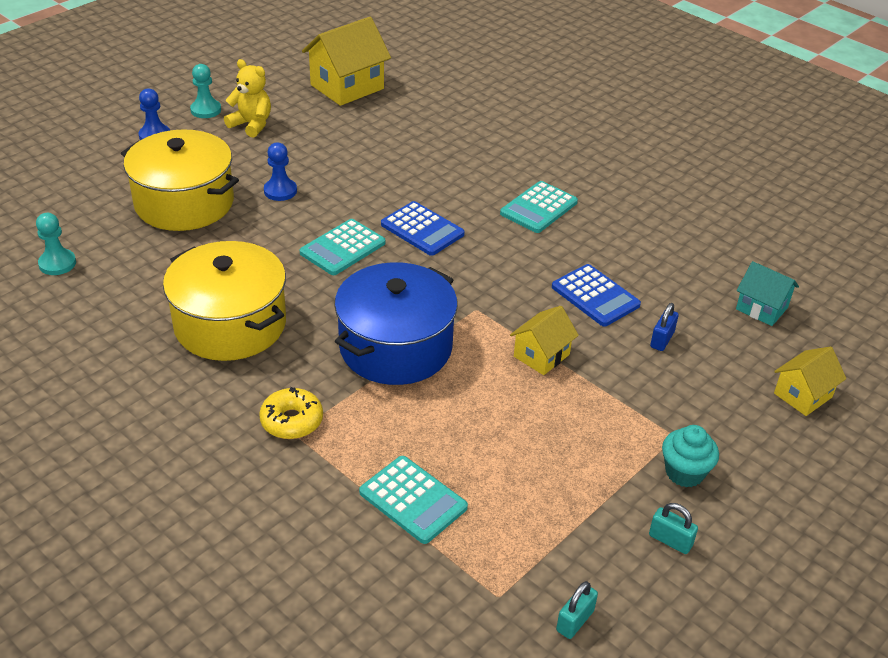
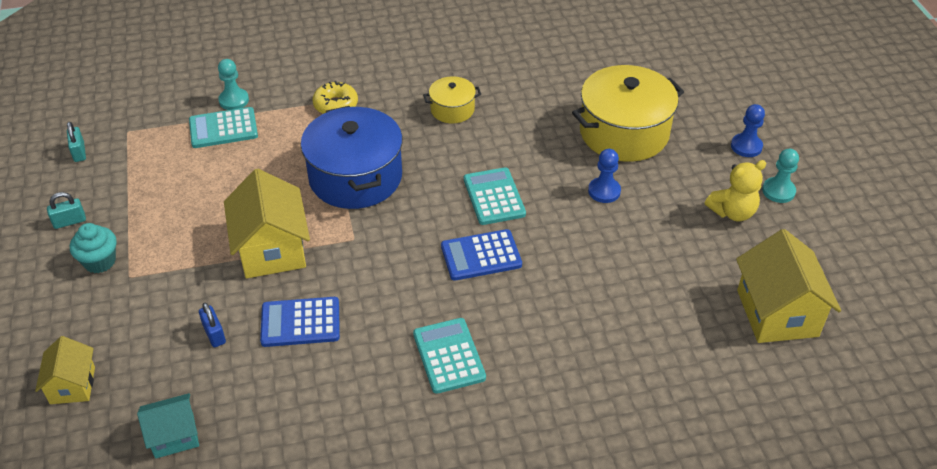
camera: 125 degrees right, 5 degrees up
turquoise pawn [36,213,76,275] -> turquoise pawn moved to [218,59,249,110]
yellow pot [163,241,286,361] -> yellow pot [423,76,481,124], size x0.50
yellow house [510,306,579,375] -> yellow house [224,169,310,278], size x1.73

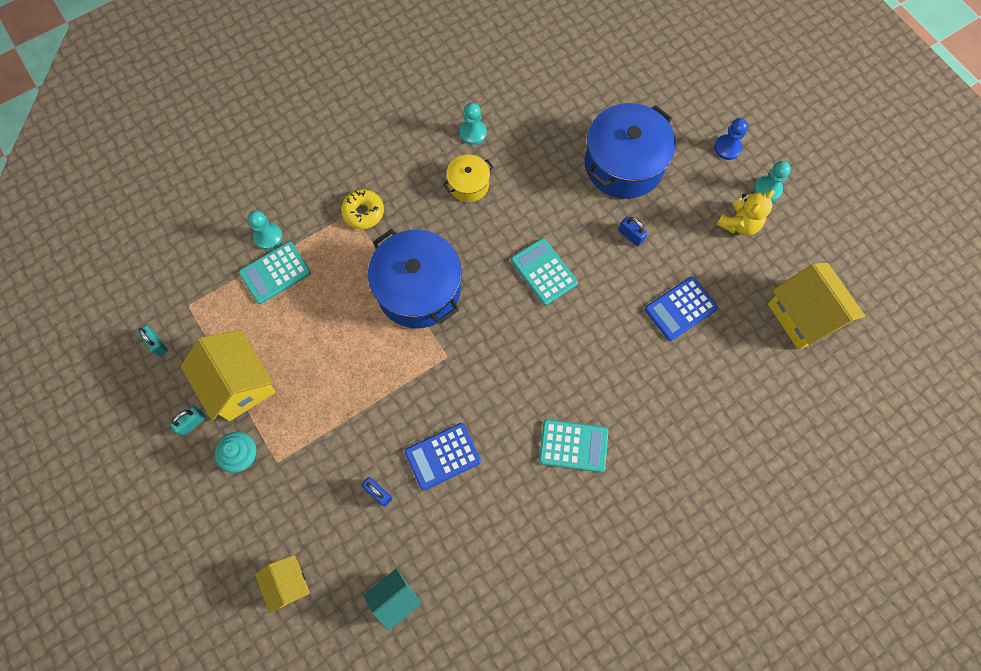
camera: 20 degrees left, 25 degrees up
yellow house [224,169,310,278] -> yellow house moved to [181,330,275,421]
turquoise calculator [413,318,486,394] -> turquoise calculator turned 135 degrees clockwise [539,419,609,472]
blue calculator [441,229,522,281] -> blue calculator moved to [645,277,718,341]
yellow pot [572,65,684,162] -> blue pot [585,103,676,199]
blue pawn [588,149,621,203] -> blue padlock [619,216,647,246]
none -> turquoise pawn [460,103,487,145]

